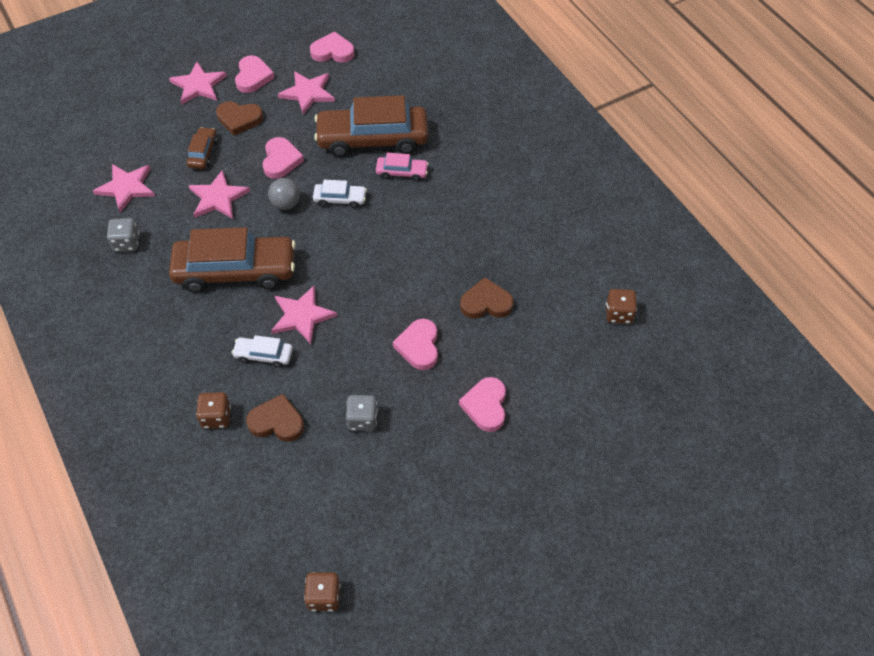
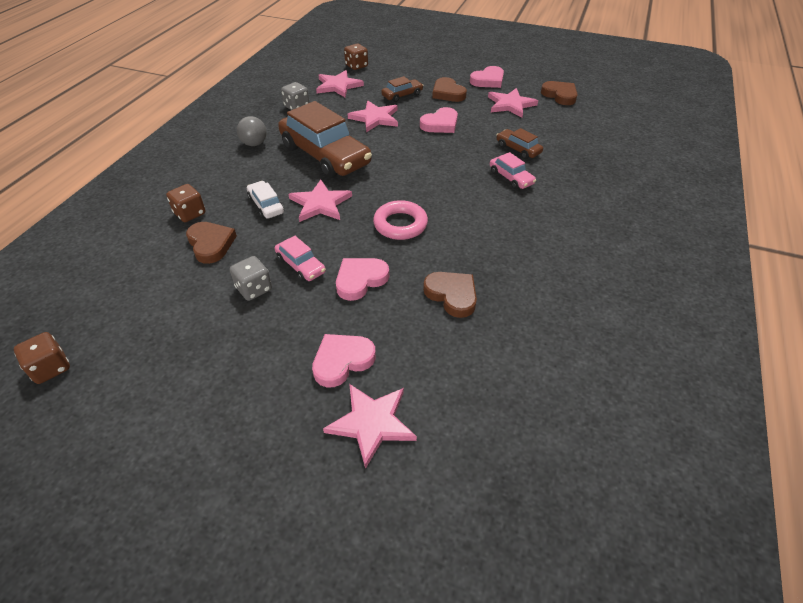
camera: 50 degrees right, 10 degrees down
pink star [169,62,227,105] -> pink star moved to [323,384,417,469]
grey ball [268,178,300,210] -> grey ball moved to [237,116,267,146]
pink heart [310,32,354,63] -> brown heart [541,81,578,105]
white car [313,180,367,208] -> none
brown car [314,95,428,157] -> brown car [497,128,543,159], size x0.45
brown dice [606,289,637,324] -> brown dice moved to [344,44,368,70]
none -> pink car [275,236,326,282]
none -> pink ring [373,200,428,240]

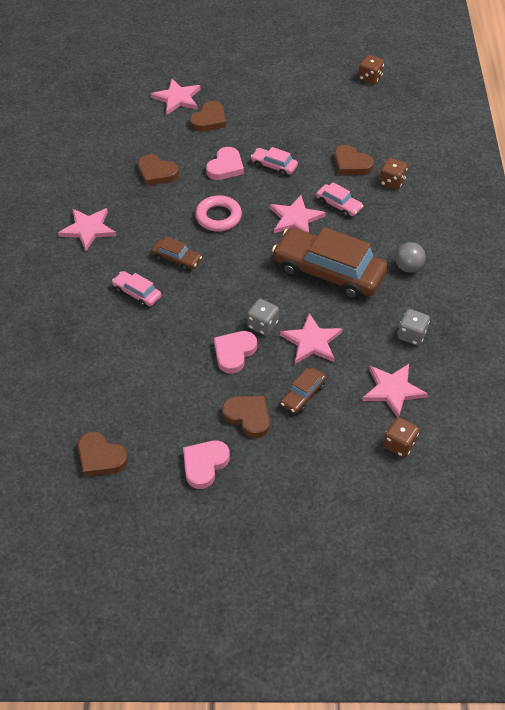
camera: 160 degrees right, 5 degrees up
grey dice [230,256,272,301] -> grey dice moved to [247,299,279,336]
white car [247,181,284,219] -> pink car [316,182,363,217]
pink heart [312,334,376,387] -> brown heart [190,101,226,132]
pink star [488,88,538,118] -> pink star moved to [58,208,116,251]
brown car [497,128,543,159] -> brown car moved to [151,237,202,271]

